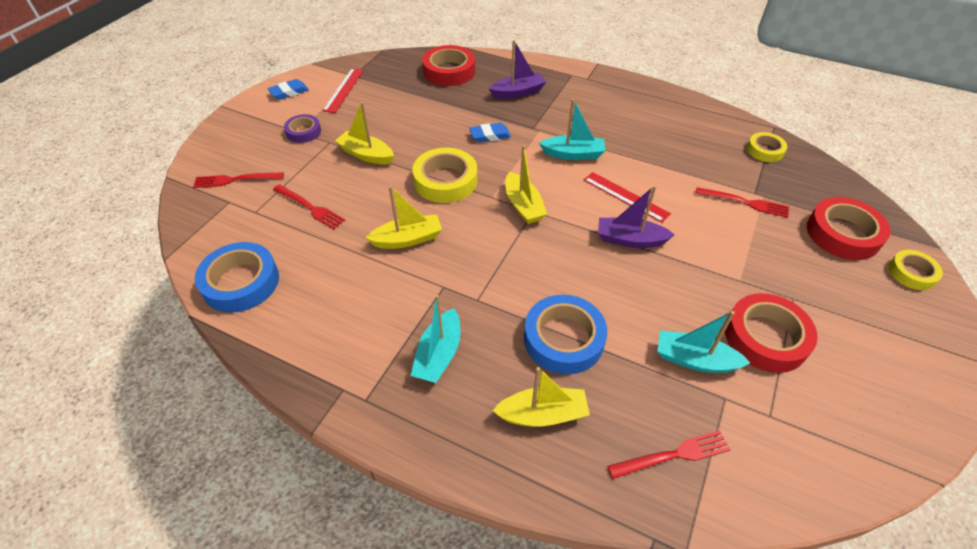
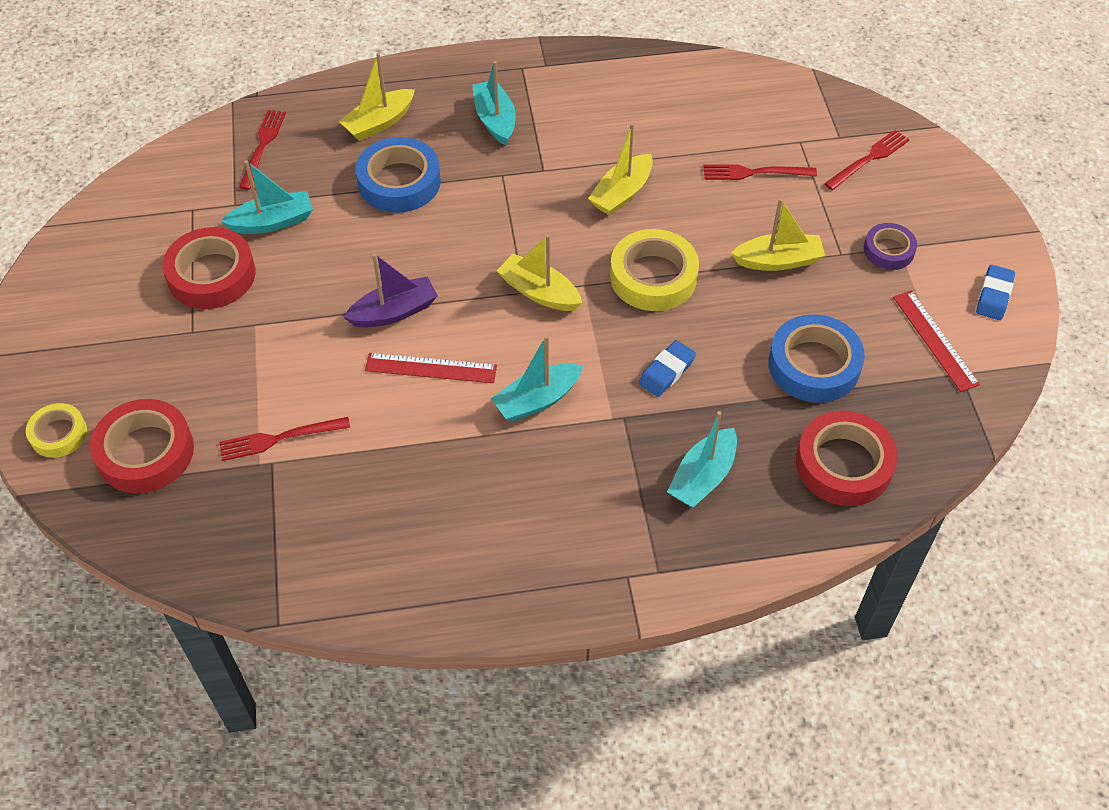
camera: 145 degrees right, 5 degrees up
blue tape [195,242,279,313] -> blue tape moved to [768,314,865,403]
purple boat [489,40,546,99] -> turquoise boat [667,411,737,508]
red fork [608,430,731,479] -> red fork turned 150 degrees clockwise [239,110,286,190]
yellow tape [747,132,787,162] -> none

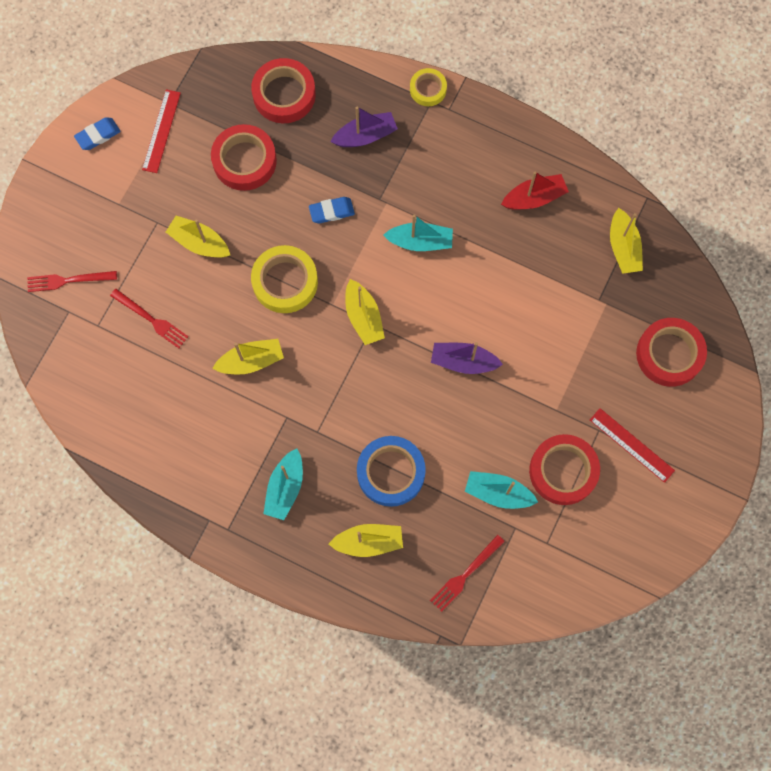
camera: 145 degrees left, 20 degrees up
yellow tape [26,403,87,458] -> yellow tape moved to [410,68,447,106]
red fork [219,417,350,461] -> none
red ruler [365,353,497,383] -> red ruler moved to [590,408,675,483]
turquoise boat [667,411,737,508] -> purple boat [331,107,398,147]
blue tape [768,314,865,403] -> red tape [211,124,277,191]
purple tape [864,223,917,270] -> none
none -> red boat [501,172,569,210]
none -> yellow boat [610,208,643,274]

